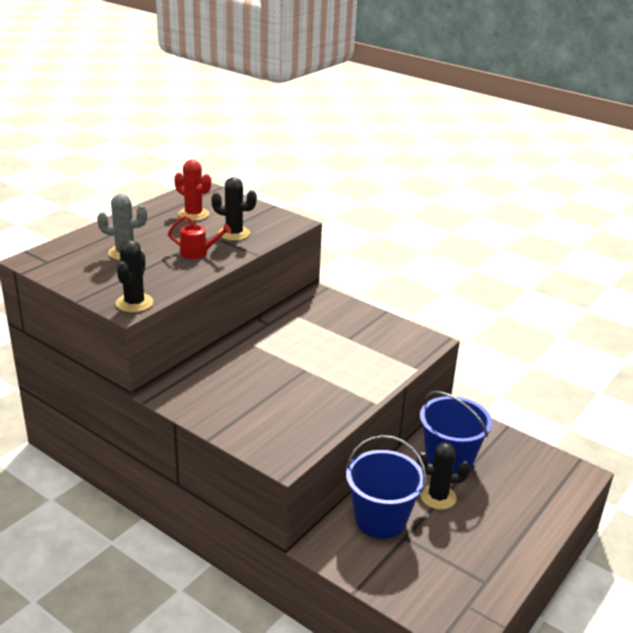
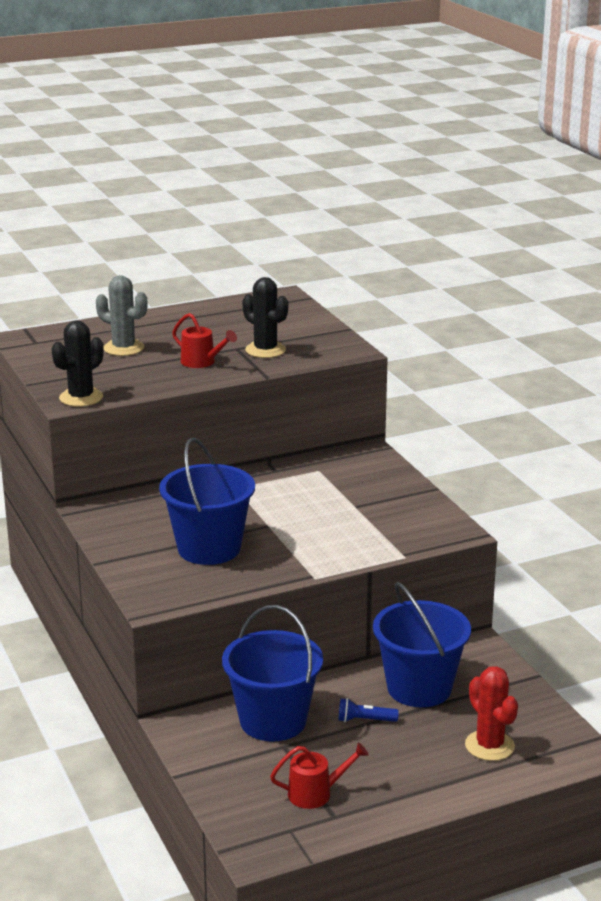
camera: 30 degrees right, 5 degrees down
red cactus [174,160,211,221] -> red cactus moved to [465,666,518,761]
black cactus [417,442,470,510] -> blue flashlight [338,698,399,722]
none -> blue bucket [159,438,255,565]
none -> red watering can [270,742,369,809]

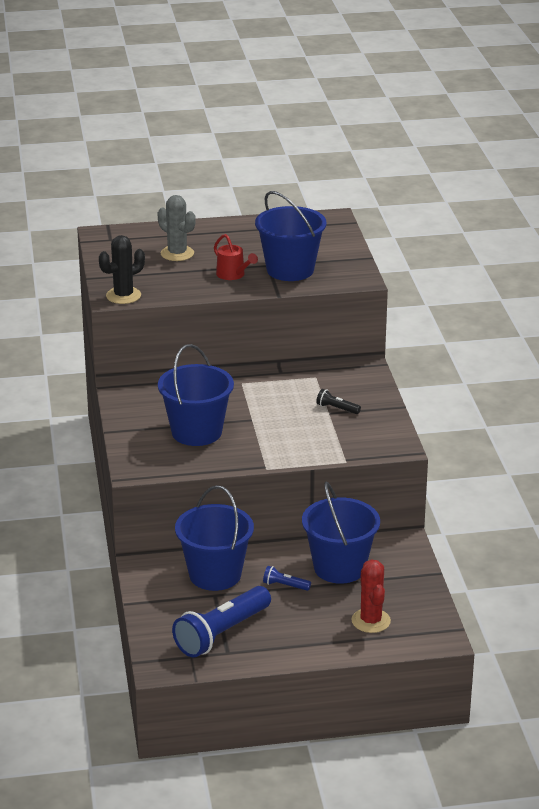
camera: 15 degrees right, 5 degrees up
black cactus [242,277,288,358] -> blue bucket [255,191,326,281]
red watering can [270,742,369,809] -> blue flashlight [172,586,271,658]
none -> black flashlight [316,389,361,414]

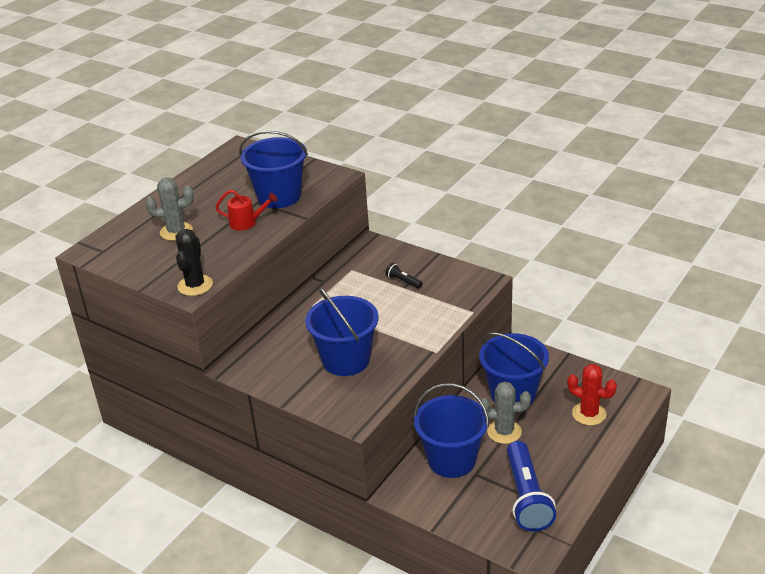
camera: 45 degrees left, 5 degrees up
blue flashlight [263,566,311,591] -> grey cactus [481,382,531,444]
black flashlight [316,389,361,414] -> black flashlight turned 60 degrees clockwise [385,263,422,289]

